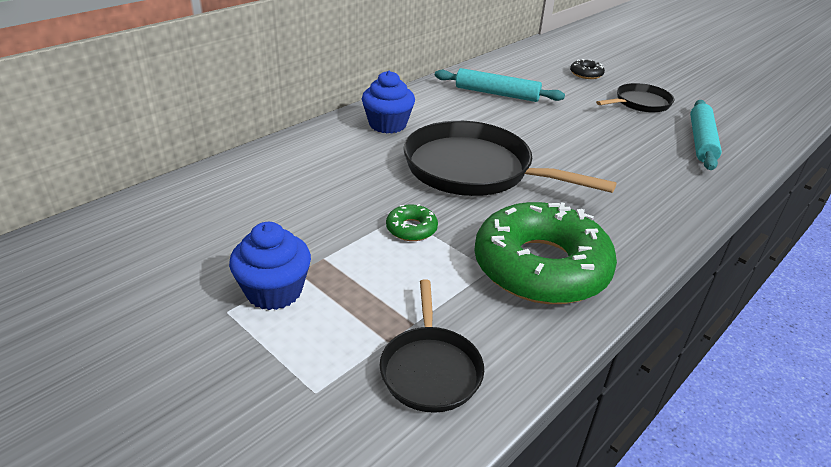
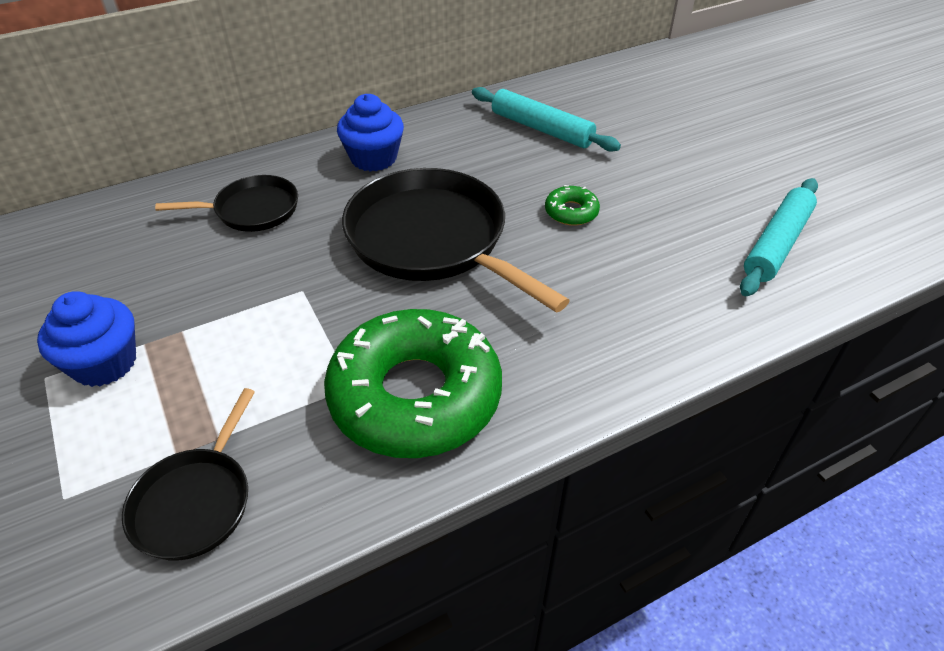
camera: 20 degrees right, 10 degrees up
green donut [386,204,438,241] -> green donut moved to [545,185,600,226]
black donut [570,59,605,79] -> none
black pan [596,83,674,113] -> black pan moved to [155,175,298,232]

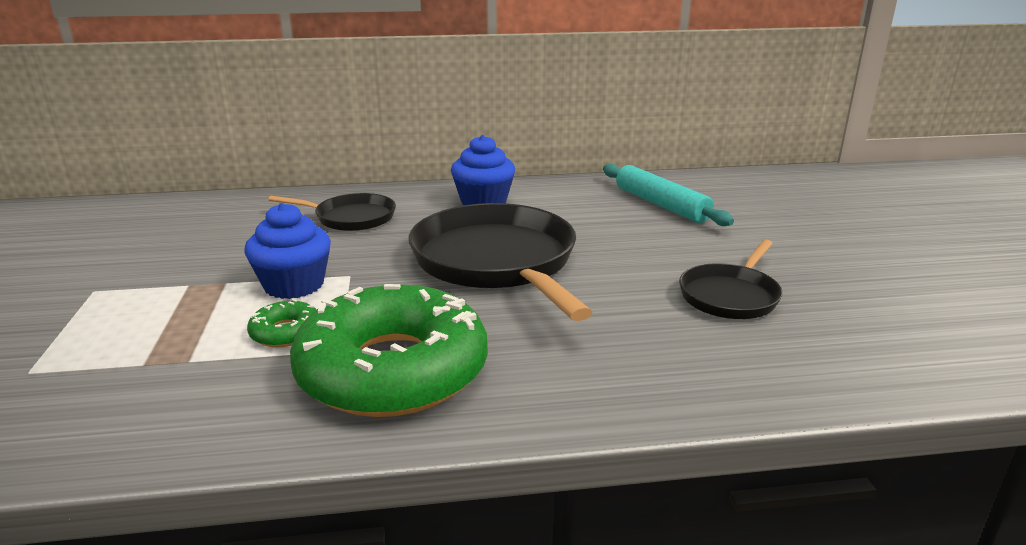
camera: 20 degrees right, 20 degrees down
blue cupcake [37,291,136,387] -> blue cupcake moved to [244,203,331,299]
black pan [122,388,255,560] -> black pan moved to [679,240,783,319]
green donut [545,185,600,226] -> green donut moved to [247,299,317,347]
turquoise rolling pin [740,178,818,296] -> none

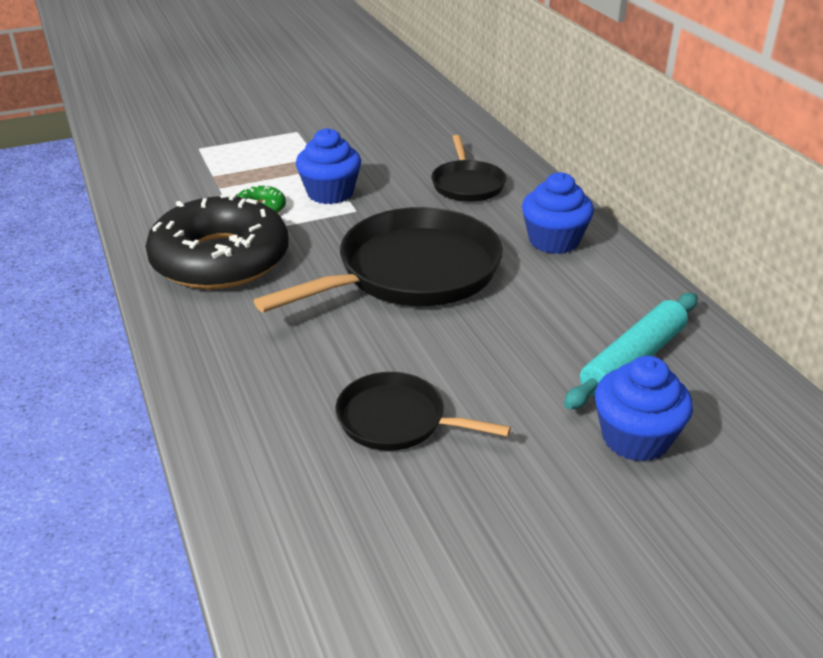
camera: 75 degrees right, 10 degrees up
green donut [290,284,488,417] -> black donut [146,193,288,289]
none -> blue cupcake [595,356,693,462]

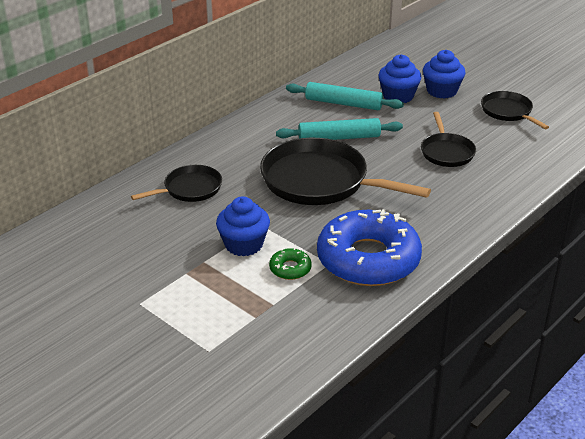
camera: 115 degrees left, 0 degrees up
black donut [146,193,288,289] -> blue donut [317,209,422,286]
blue cupcake [522,172,594,254] -> blue cupcake moved to [423,50,466,99]
none -> turquoise rolling pin [276,118,403,140]
none -> black pan [481,91,549,129]

